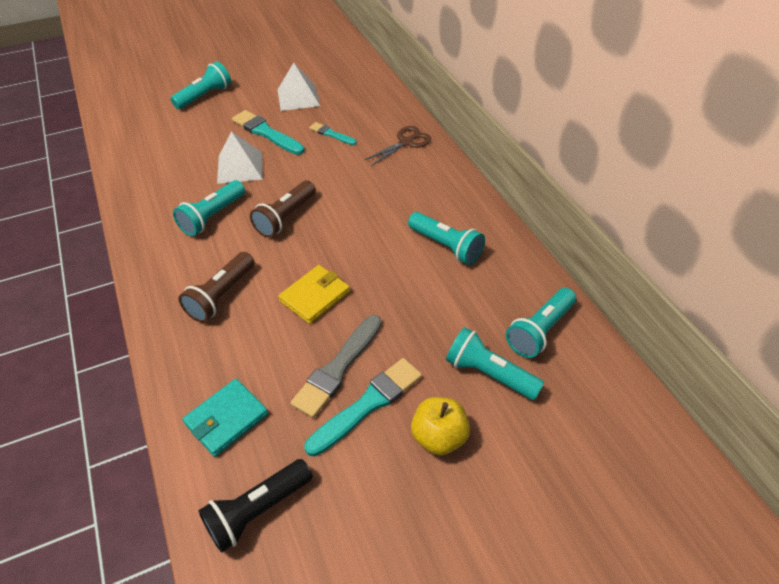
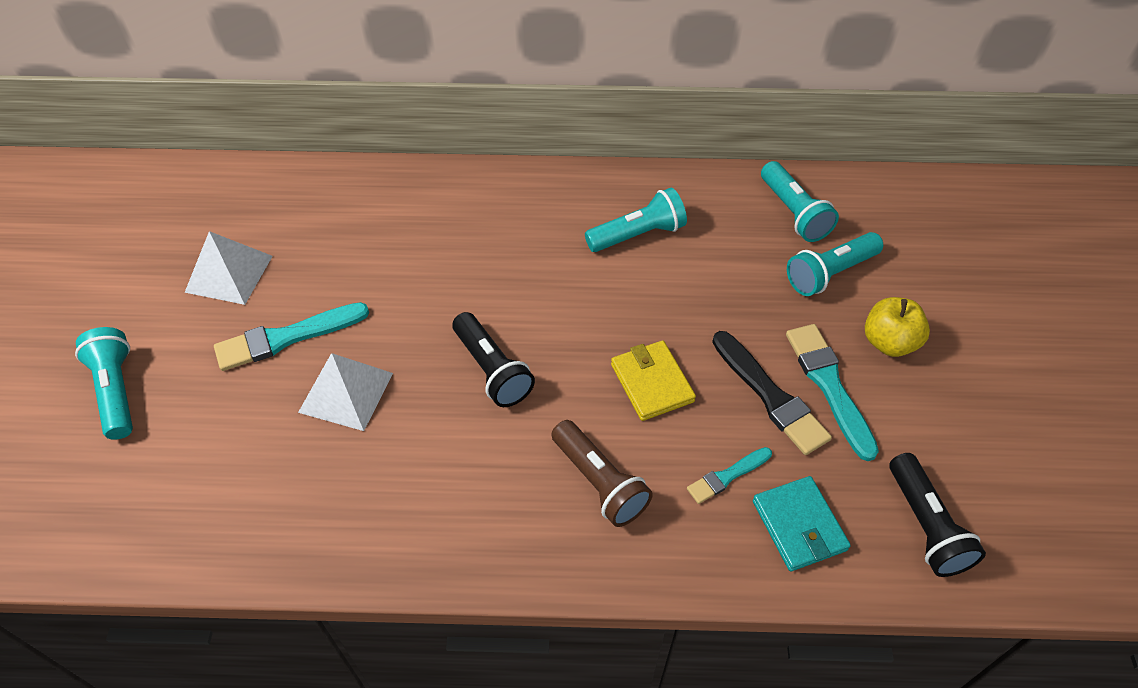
camera: 65 degrees left, 5 degrees up
turquoise flashlight [173,180,245,236] -> none
brown flashlight [250,181,316,238] -> black flashlight [452,312,535,407]
grey brush [290,315,382,418] -> black brush [712,331,832,455]
turquoise brush [309,122,357,145] -> turquoise brush moved to [687,447,772,504]
brown scissors [364,126,431,166] -> none

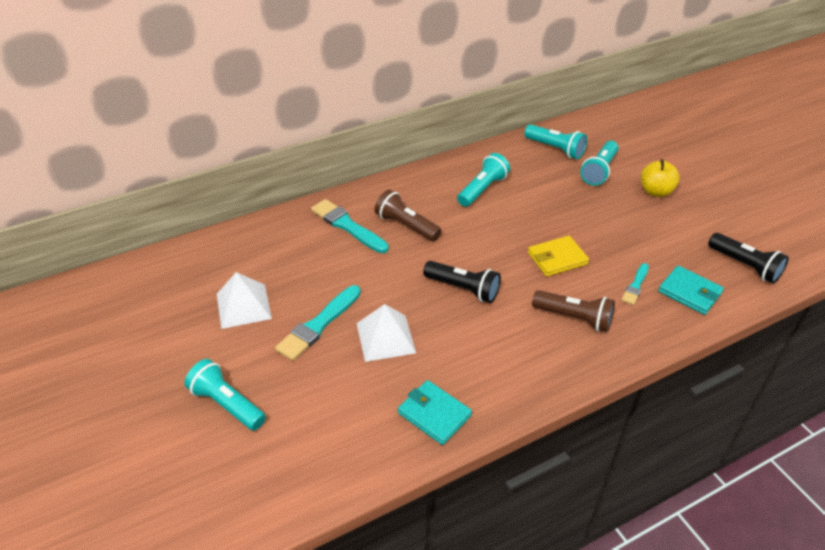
camera: 30 degrees left, 10 degrees down
yellow wallet [611,341,696,421] -> yellow wallet turned 60 degrees counterclockwise [528,236,589,277]
black brush [712,331,832,455] -> none
turquoise brush [786,324,879,461] -> turquoise brush moved to [311,199,389,253]
none -> brown flashlight [375,189,442,241]
none -> turquoise wallet [398,380,472,445]

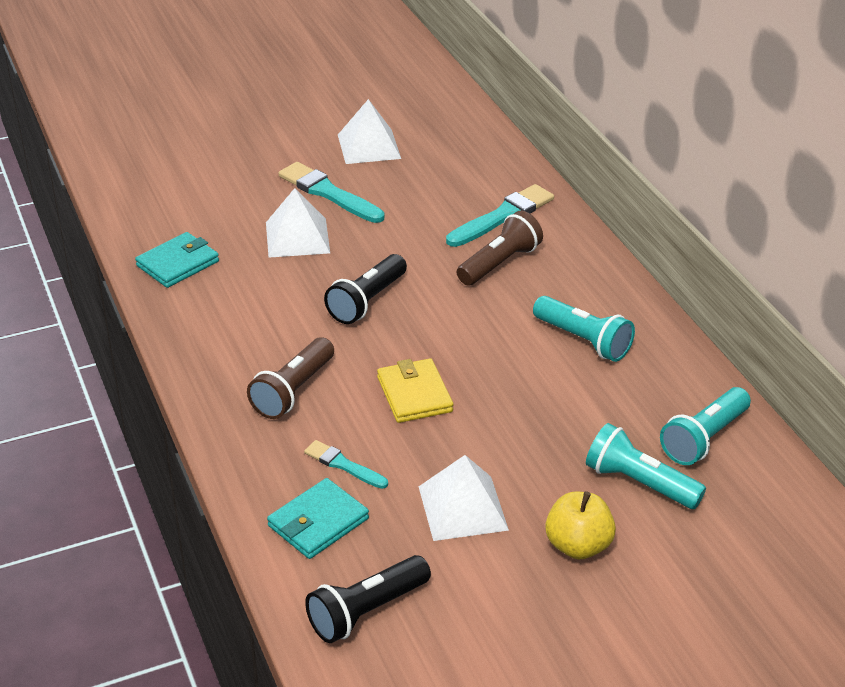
camera: 95 degrees right, 5 degrees down
turquoise flashlight [184,359,266,431] -> none
none -> white pyramid [418,455,509,541]

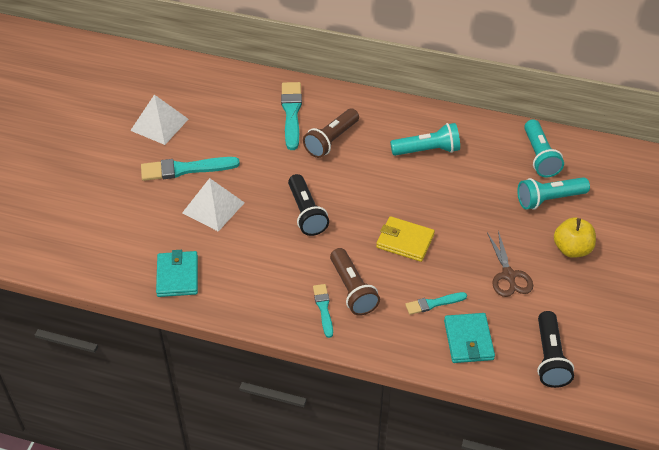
camera: 50 degrees left, 10 degrees up
white pyramid [418,455,509,541] -> brown scissors [487,231,533,297]
brown flashlight [457,211,543,285] -> brown flashlight turned 135 degrees counterclockwise [303,108,359,158]
none -> turquoise brush [313,284,333,338]

